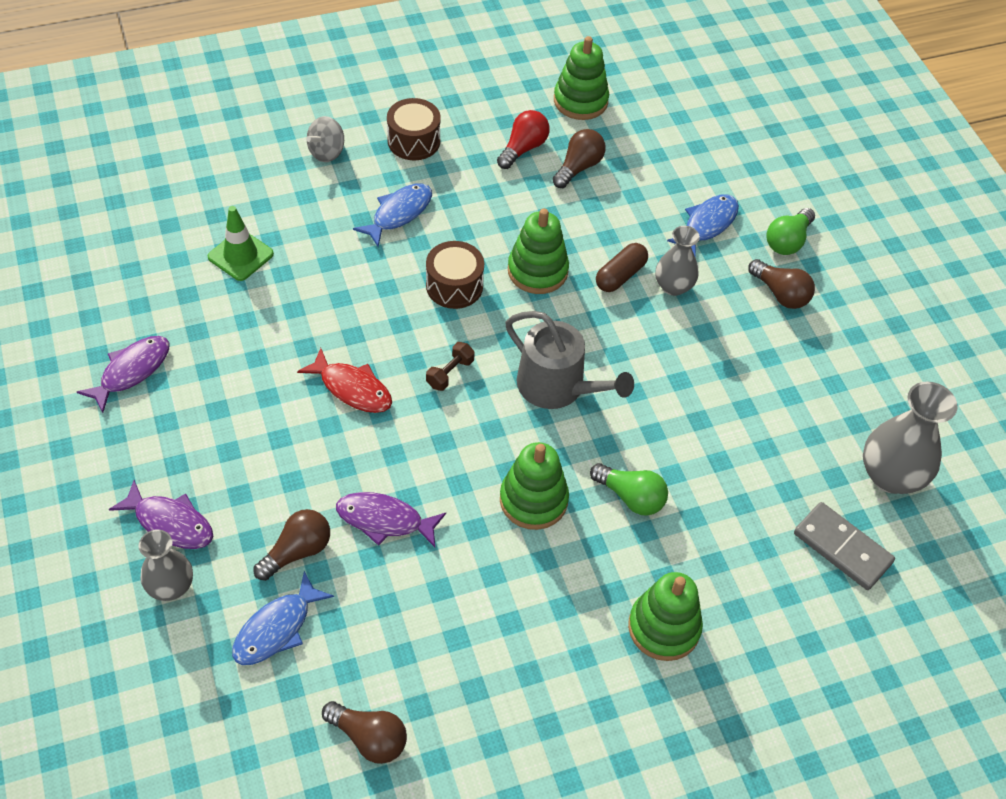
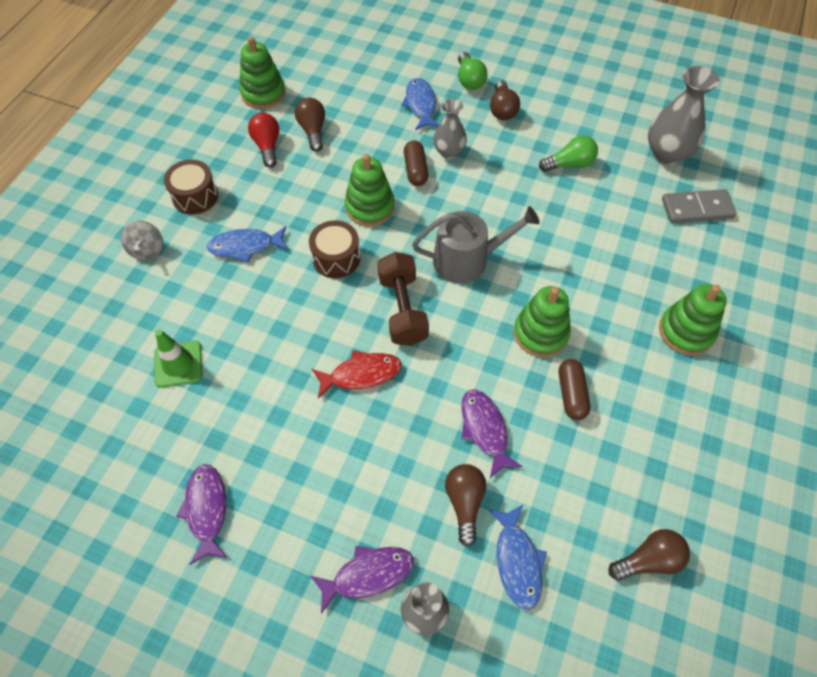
camera: 45 degrees left, 5 degrees up
purple fish [336,492,446,547] -> purple fish turned 105 degrees clockwise [461,390,523,478]
blue fish [353,183,432,247] -> blue fish turned 90 degrees counterclockwise [207,226,288,263]
brown dumbbell [426,342,475,391] -> brown dumbbell [378,252,429,346], size x1.99
green light bulb [590,463,668,516] -> green light bulb moved to [539,135,598,172]
brown light bulb [748,259,815,309] -> brown light bulb turned 90 degrees clockwise [490,80,520,120]
none -> brown capsule [559,359,590,420]

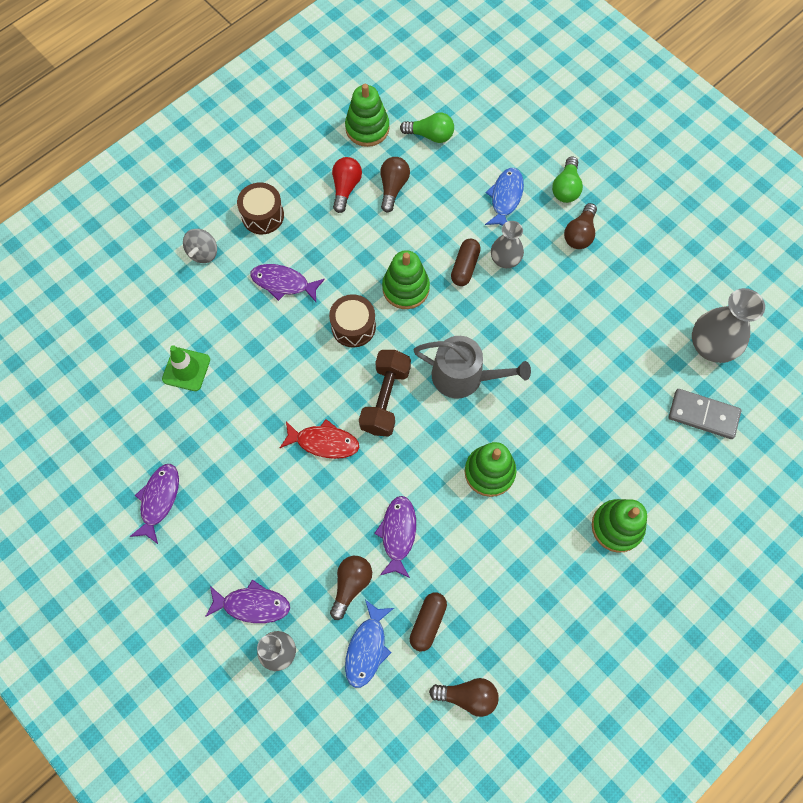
camera: 25 degrees right, 10 degrees up
blue fish [207,226,288,263] -> purple fish [250,264,325,302]
green light bulb [539,135,598,172] -> green light bulb moved to [400,112,454,143]
brown capsule [559,359,590,420] -> brown capsule moved to [410,592,447,652]

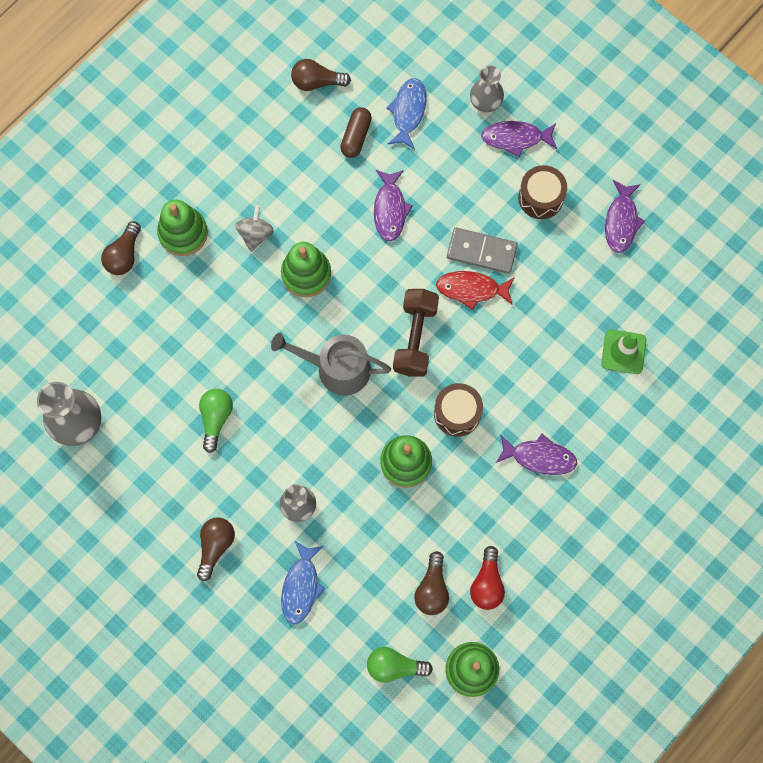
camera: 175 degrees right, 5 degrees up
grey spinning top [183,229,217,263] -> grey spinning top moved to [235,205,274,252]
brown drum [237,182,284,234] -> brown drum moved to [518,165,567,219]
brown light bulb [330,556,372,620] -> brown light bulb moved to [101,221,141,275]
brown capsule [451,239,481,286] -> none
green light bulb [552,156,583,203] -> green light bulb moved to [199,389,233,453]
grey domino [669,389,742,439] -> grey domino moved to [447,227,518,274]

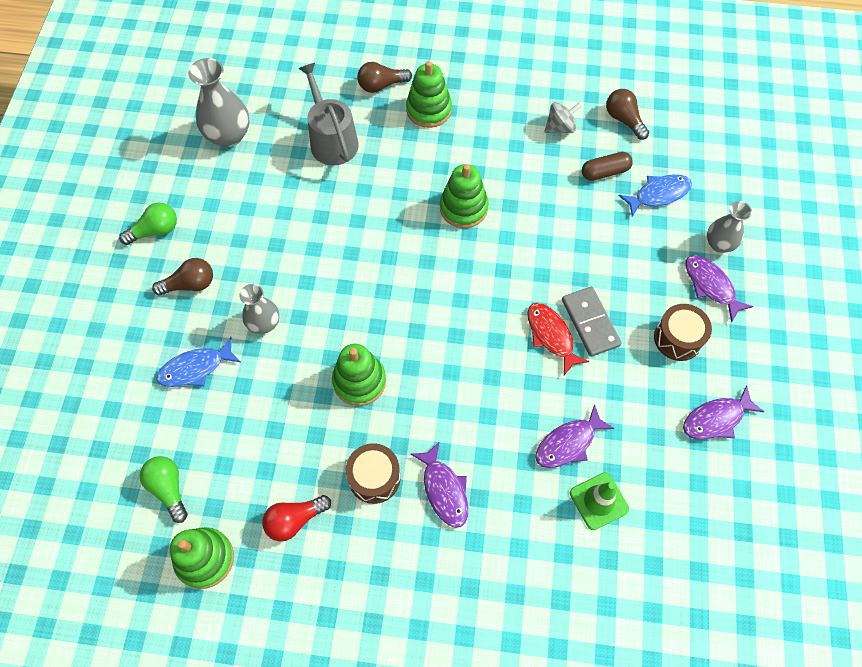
camera: 55 degrees right, 10 degrees down
green light bulb [199,389,233,453] -> green light bulb moved to [119,203,177,245]
grey spinning top [235,205,274,252] -> grey spinning top moved to [545,102,582,133]
grey watering can [271,333,391,396] -> grey watering can moved to [298,63,359,166]
purple fish [374,170,413,242] -> purple fish moved to [535,404,615,468]
brown dumbbell [393,289,439,377] -> none
brown light bulb [414,551,449,615] -> none
brown drum [434,383,483,437] -> brown drum moved to [346,443,400,504]

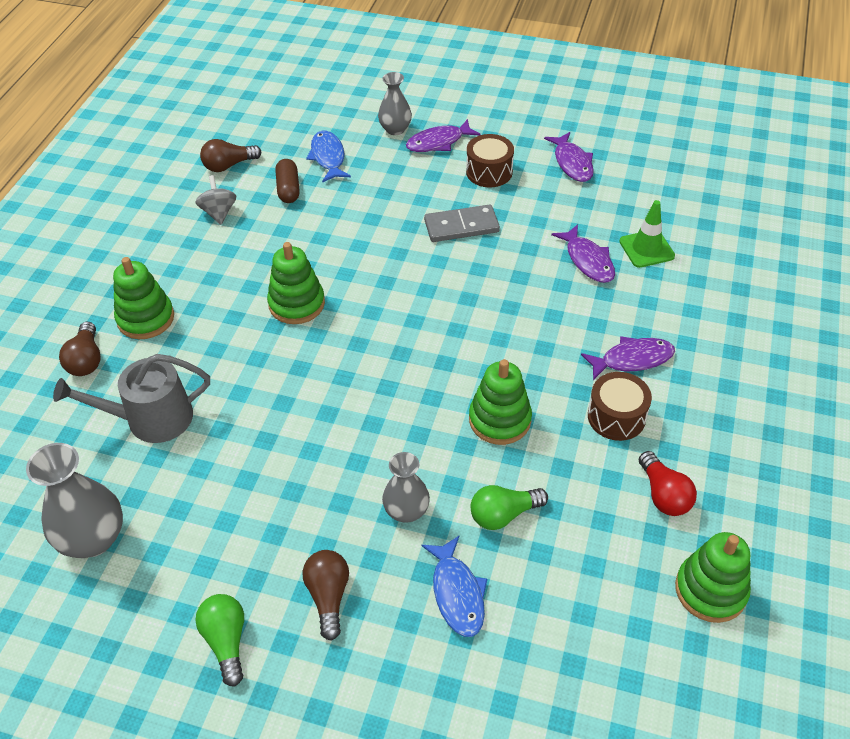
camera: 80 degrees left, 15 degrees down
green light bulb [140,456,188,523] -> green light bulb moved to [471,485,548,530]
red fish [527,303,590,375] -> none

